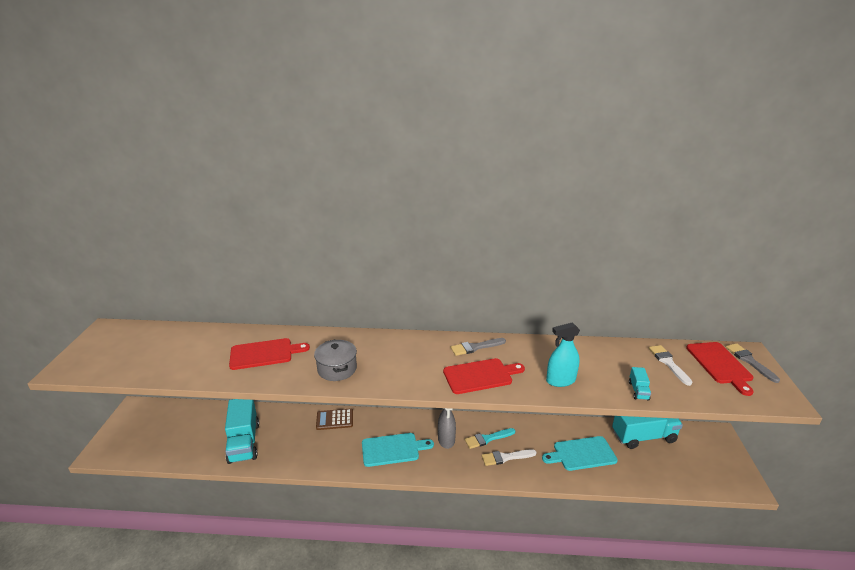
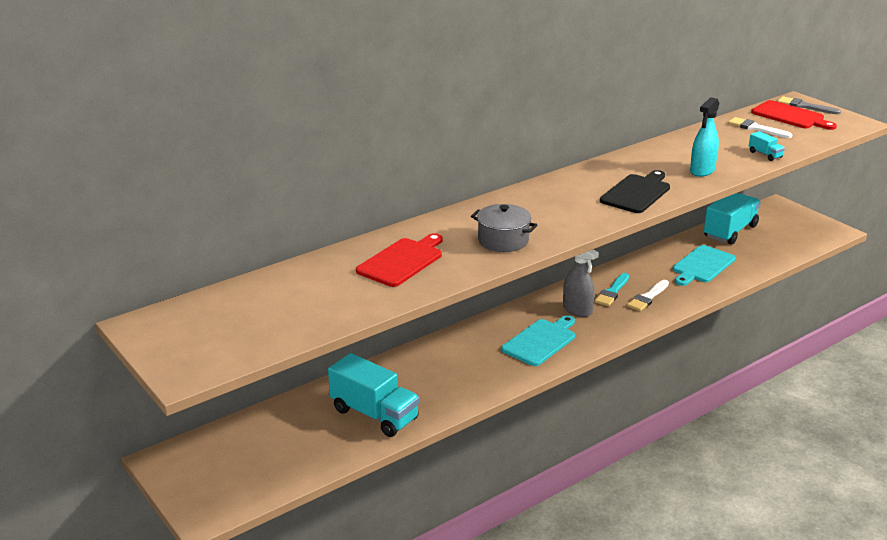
camera: 40 degrees left, 0 degrees up
brown calculator [316,408,353,430] -> none
red cutting board [443,358,525,394] -> black cutting board [600,170,670,213]
grey brush [451,338,506,356] -> none

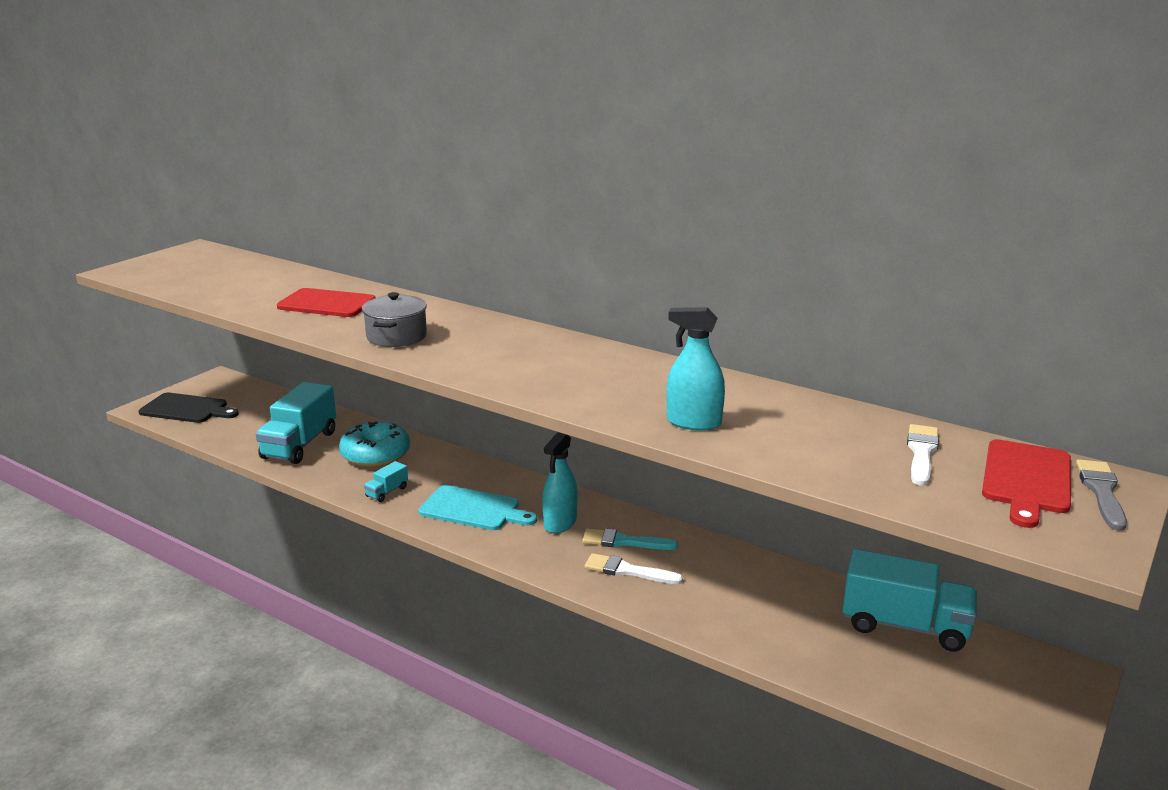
camera: 70 degrees right, 5 degrees down
grey spray bottle [563,249,599,317] -> turquoise spray bottle [542,432,577,533]
black cutting board [600,170,670,213] -> black cutting board moved to [139,393,239,423]
turquoise cutting board [673,245,736,286] -> none
turquoise truck [749,131,785,161] -> turquoise truck moved to [364,461,408,502]
none -> turquoise donut [339,421,410,467]

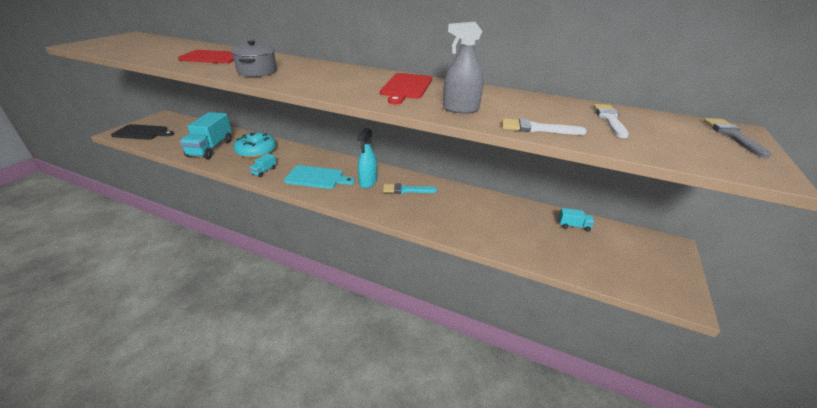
camera: 10 degrees left, 10 degrees up
white brush [584,553,683,584] -> white brush moved to [502,118,587,135]
turquoise spray bottle [667,307,725,431] -> grey spray bottle [443,22,484,114]
turquoise truck [842,549,977,652] -> turquoise truck [558,208,595,232], size x0.45
red cutting board [982,439,1071,528] -> red cutting board moved to [380,73,432,104]

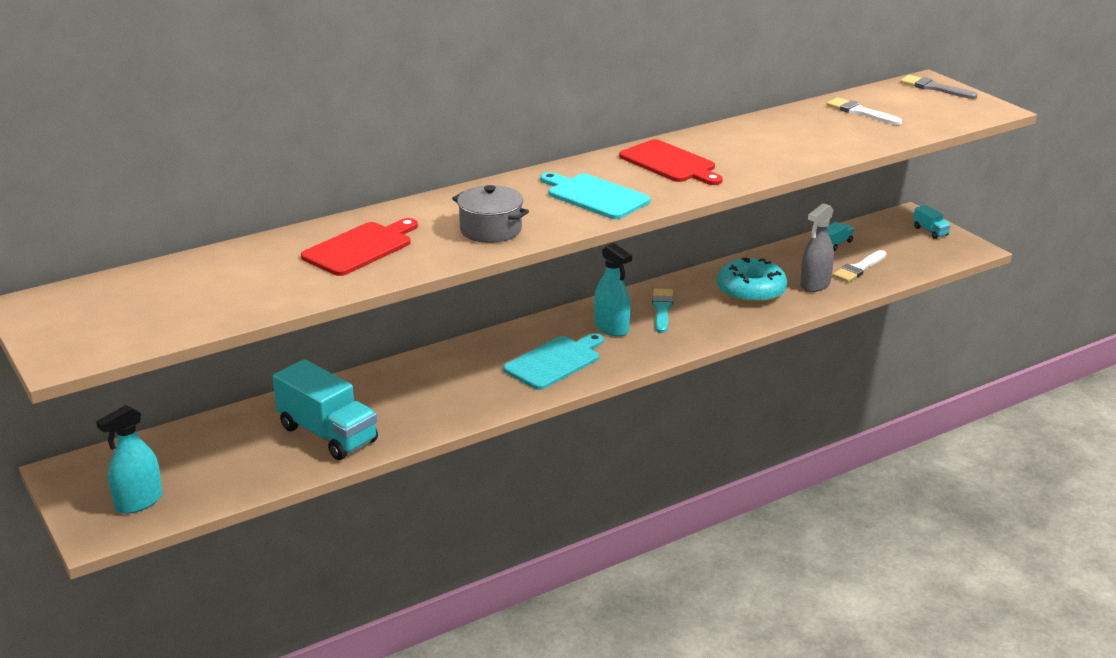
camera: 55 degrees left, 5 degrees down
black cutting board [111,124,174,140] -> turquoise spray bottle [96,405,162,514]
turquoise donut [234,133,276,158] -> turquoise donut moved to [717,258,787,304]
turquoise truck [249,153,276,177] -> turquoise truck moved to [913,205,951,239]
turquoise brush [383,183,437,194] -> turquoise brush turned 150 degrees clockwise [652,289,673,333]
grey spray bottle [443,22,484,114] -> grey spray bottle moved to [800,203,834,292]
white brush [502,118,587,135] -> white brush moved to [833,250,887,282]
none -> turquoise cutting board [540,172,651,219]

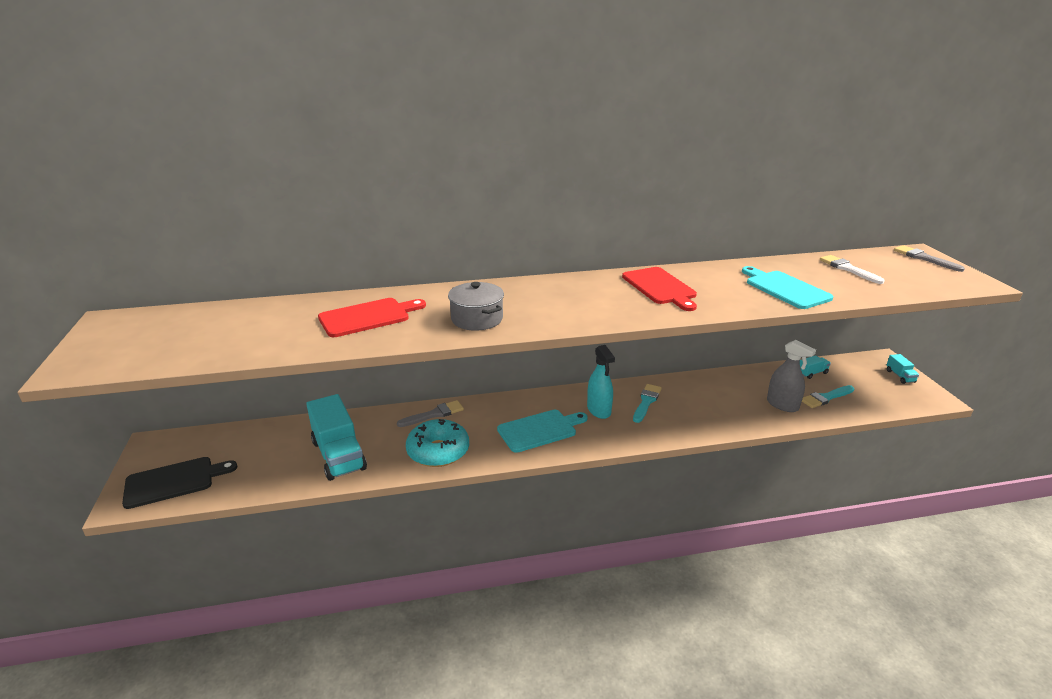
camera: 20 degrees right, 0 degrees up
turquoise spray bottle [96,405,162,514] -> black cutting board [122,457,237,509]
turquoise cutting board [540,172,651,219] -> turquoise cutting board moved to [742,266,834,309]
turquoise donut [717,258,787,304] -> turquoise donut moved to [406,419,469,467]
grey spray bottle [800,203,834,292] -> grey spray bottle turned 105 degrees counterclockwise [767,340,816,412]
white brush [833,250,887,282] -> turquoise brush [802,385,854,408]
none -> grey brush [397,400,464,427]

